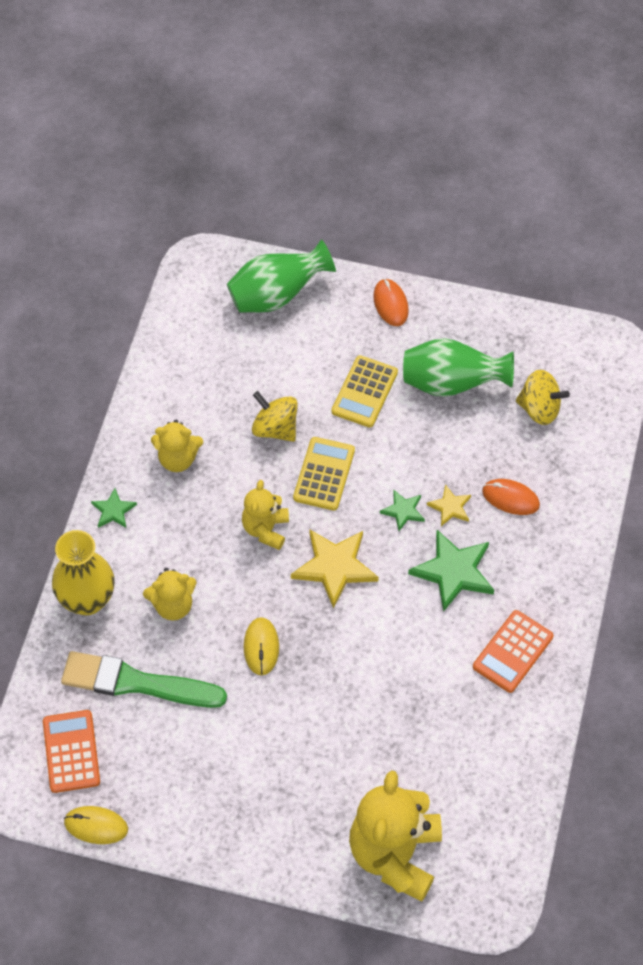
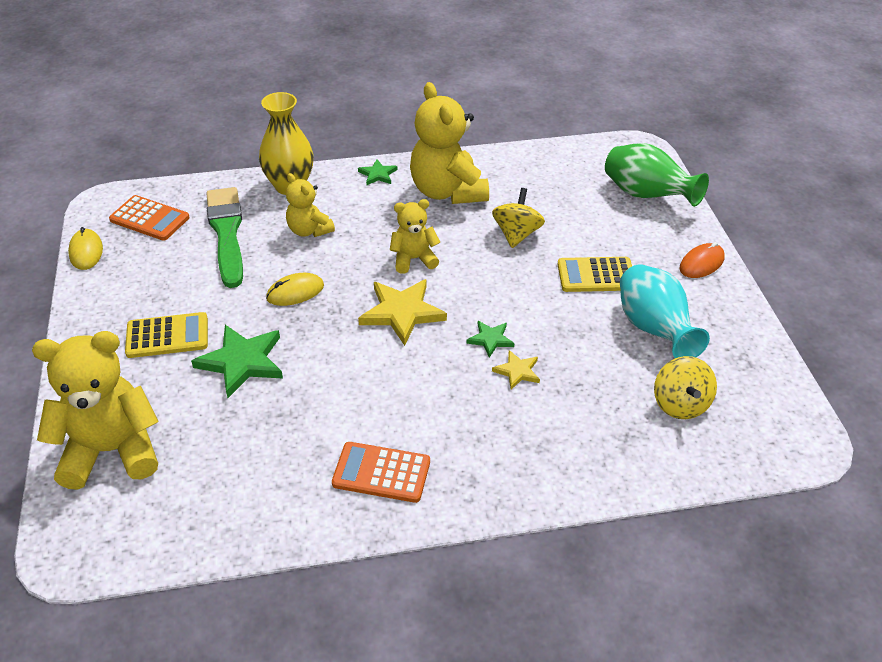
camera: 65 degrees right, 15 degrees down
orange calculator [43,710,100,793] -> orange calculator turned 60 degrees clockwise [109,195,190,241]
yellow teddy bear [151,420,203,472] -> yellow teddy bear [410,82,489,204], size x1.81
yellow calculator [293,437,355,511] -> yellow calculator moved to [125,312,208,358]
green vase [403,338,514,397] -> turquoise vase [620,264,710,358]
green star [408,530,494,612] -> green star moved to [191,325,283,398]
orange mouse [482,479,540,515] -> none

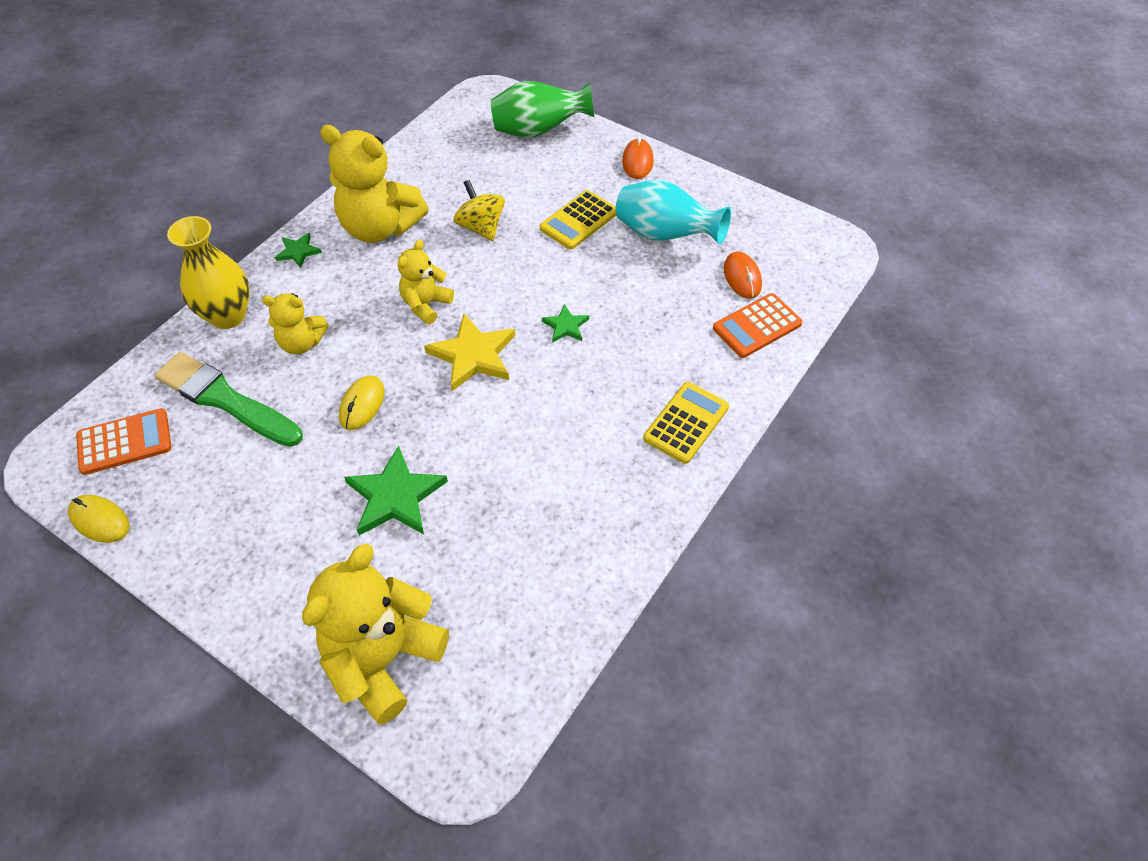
camera: 45 degrees left, 10 degrees up
yellow calculator [125,312,208,358] -> yellow calculator moved to [643,382,729,464]
orange calculator [332,442,430,503] -> orange calculator moved to [713,293,802,358]
yellow star [492,350,540,390] -> none
yellow spinning top [654,356,717,419] -> orange mouse [724,252,762,298]

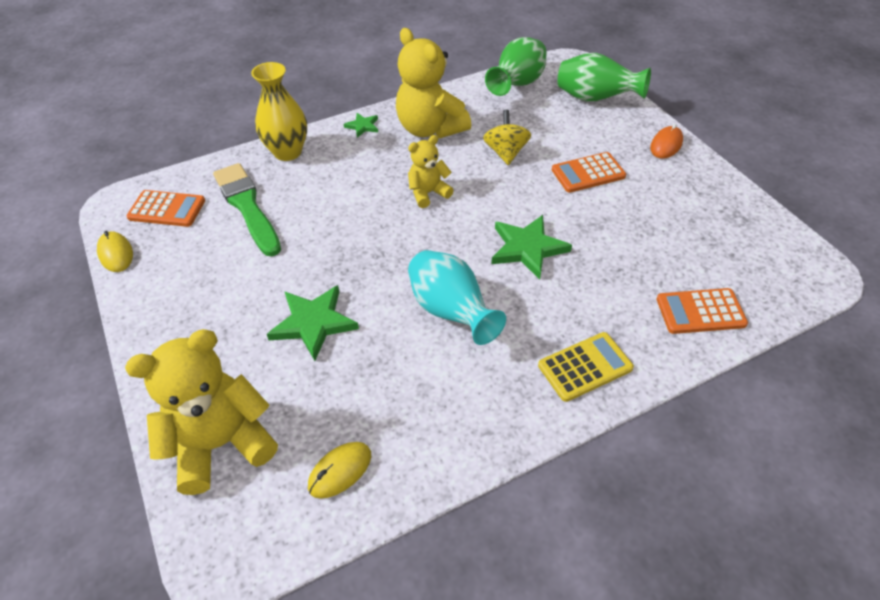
camera: 30 degrees right, 5 degrees down
yellow teddy bear [262,293,328,354] -> none
yellow mouse [339,376,385,430] -> yellow mouse moved to [308,442,371,499]
yellow star [424,314,515,391] -> none
yellow calculator [540,190,616,250] -> orange calculator [552,152,626,193]
green star [542,304,589,343] -> green star [491,215,572,280], size x1.88
turquoise vase [616,180,731,244] -> turquoise vase moved to [408,250,506,345]
orange mouse [724,252,762,298] -> none
none -> green vase [485,37,547,96]

